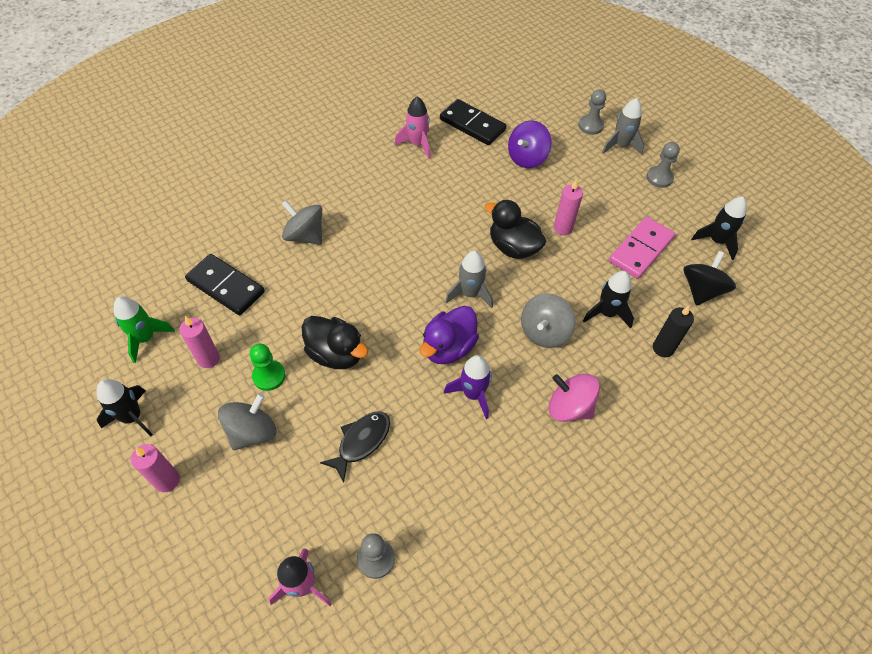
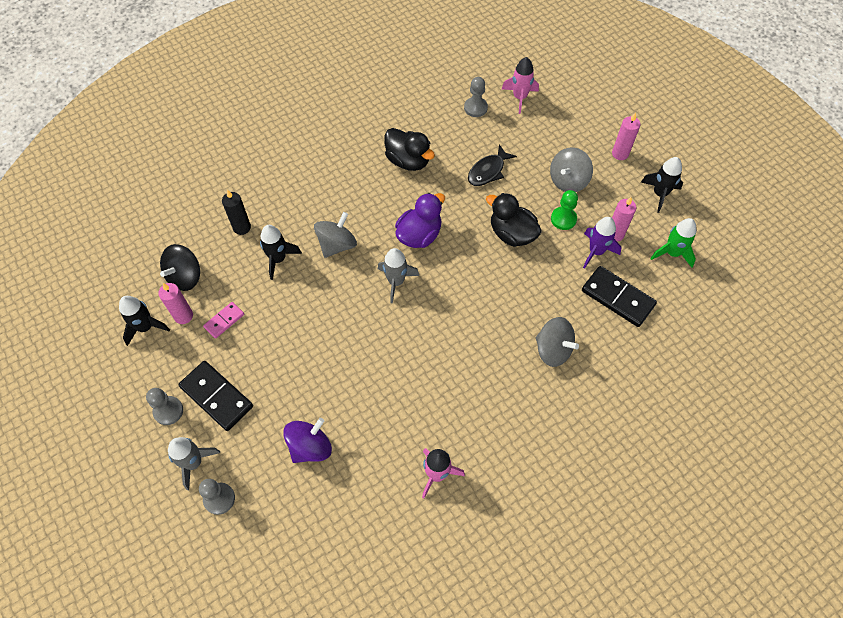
camera: 175 degrees left, 5 degrees up
black domino [440,99,506,145] -> black domino moved to [178,361,253,431]
purple rocket [444,355,492,419] -> purple rocket moved to [583,217,621,268]
black duck [485,200,546,259] -> black duck moved to [384,128,435,171]
pink spinning top [549,374,600,422] -> none
pink candle [554,179,583,235] -> pink candle moved to [158,283,193,324]
pink domino [609,217,675,279] -> pink domino [203,302,244,339], size x0.55

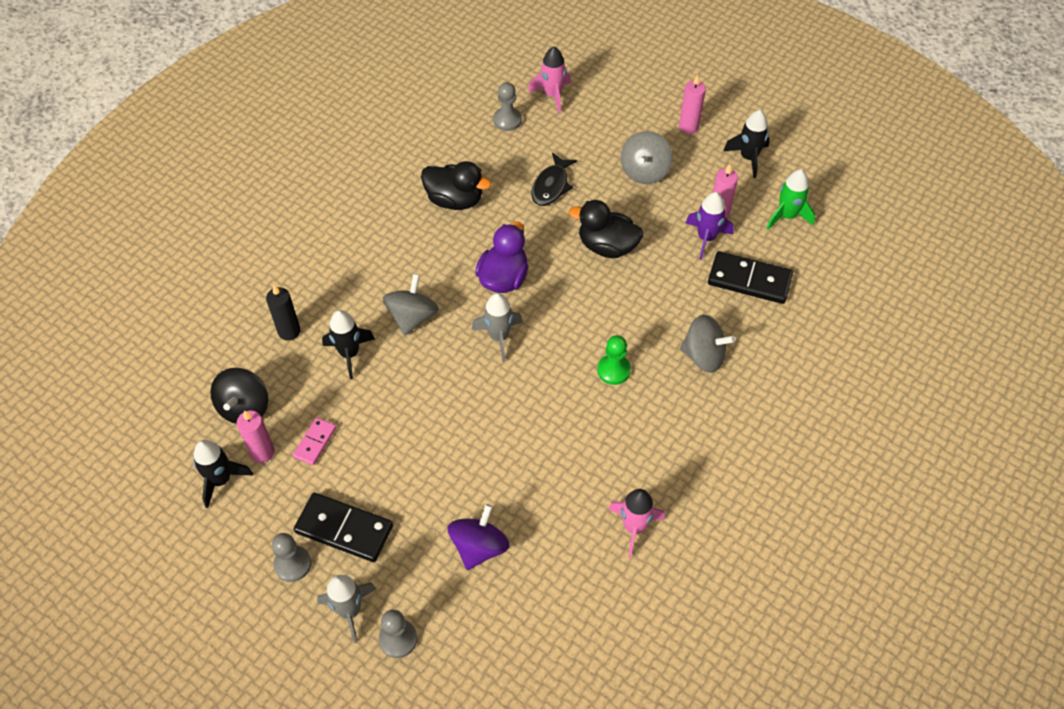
camera: 20 degrees left, 5 degrees down
green pawn [551,190,578,230] -> green pawn moved to [597,335,631,385]

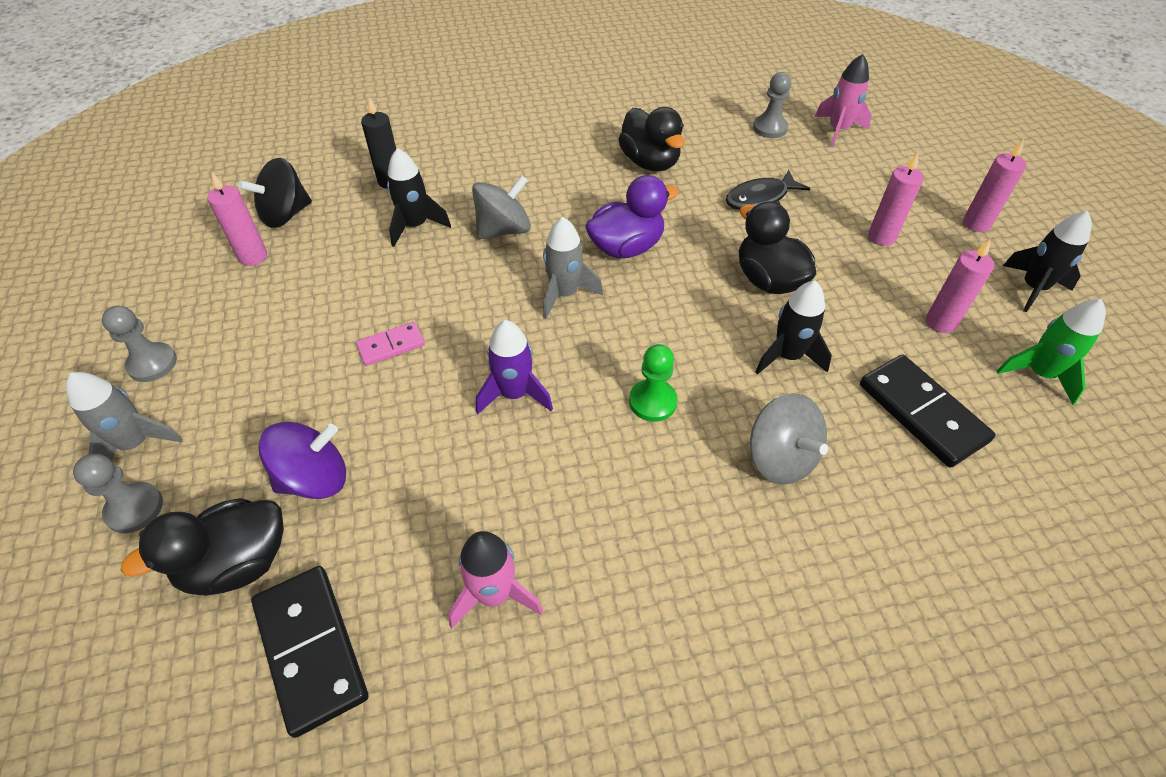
camera: 40 degrees right, 5 degrees down
black rocket [193,440,253,508] -> black rocket moved to [755,280,832,375]
pink domino [293,417,336,465] -> pink domino moved to [356,322,425,366]
black domino [294,493,393,562] -> black domino moved to [252,566,368,738]
grey spinning top [621,131,673,184] -> pink candle [868,153,924,246]
purple rocket [686,192,734,260] -> purple rocket moved to [476,320,553,414]
none -> black duck [121,498,284,596]

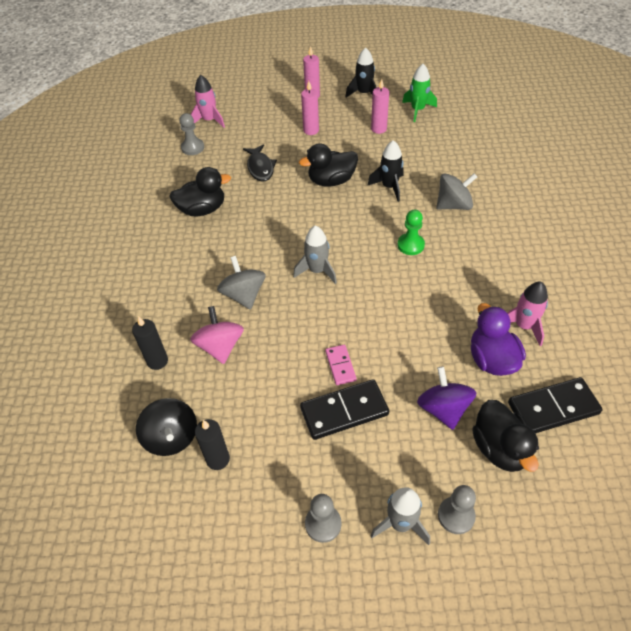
camera: 75 degrees left, 0 degrees up
pink candle [207,173,267,266] -> black candle [195,419,230,470]
black rocket [387,148,451,247] -> pink spinning top [190,306,244,364]
purple rocket [476,320,553,414] -> none
purple duck [585,175,679,259] -> purple duck moved to [471,303,526,376]
black domino [860,355,995,468] -> black domino moved to [300,379,389,440]

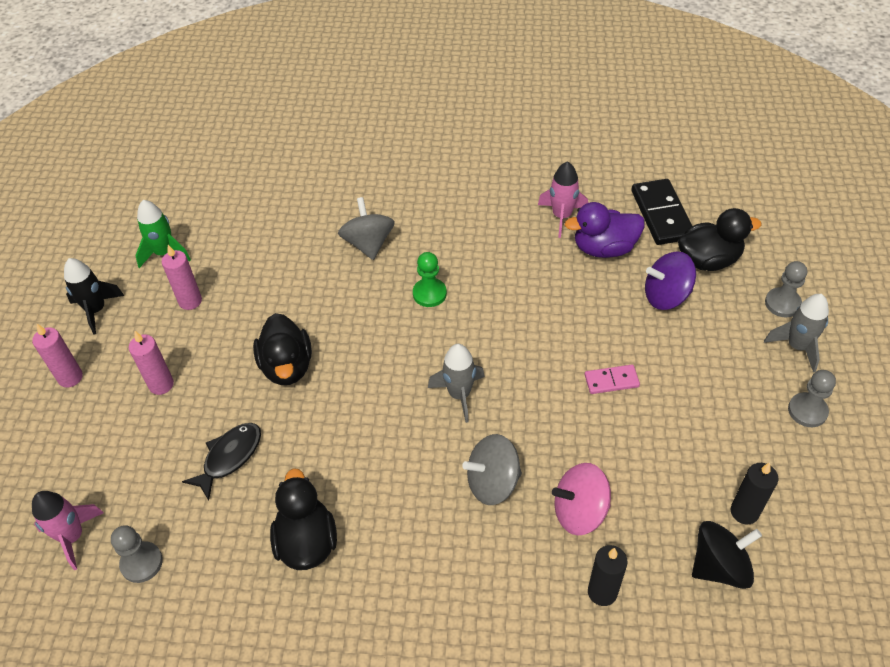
camera: 85 degrees left, 0 degrees up
black fish [243,144,277,181] -> black fish turned 45 degrees counterclockwise [182,423,261,501]
black domino [300,379,389,440] -> none
black rocket [367,140,404,202] -> none

